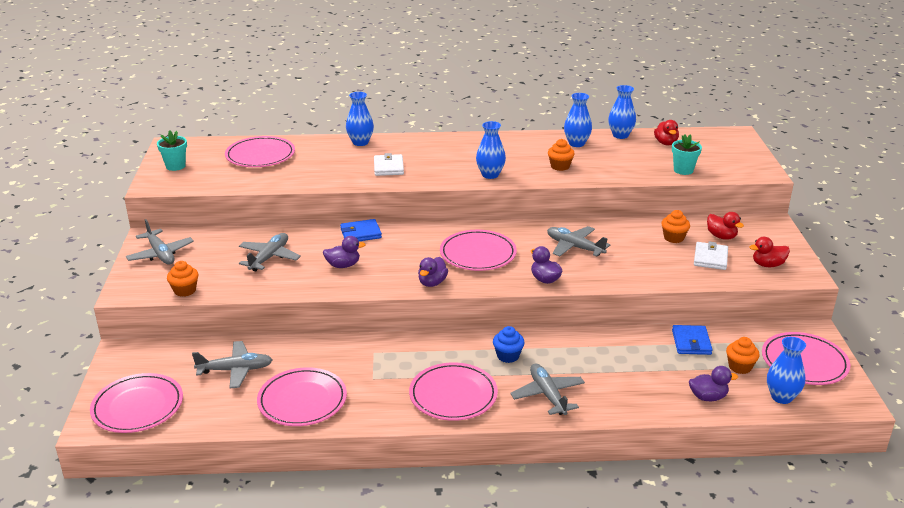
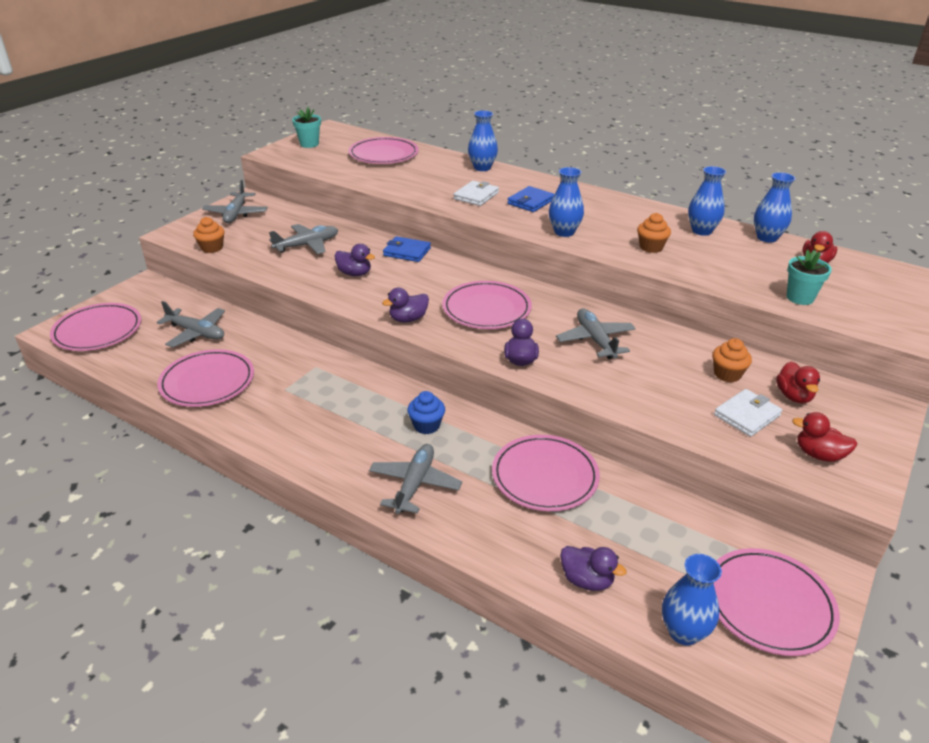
camera: 35 degrees right, 5 degrees up
pink plate [409,363,498,421] -> pink plate moved to [492,435,600,511]
blue wallet [672,325,713,355] -> blue wallet moved to [507,186,555,212]
orange cupcake [726,337,760,374] -> none

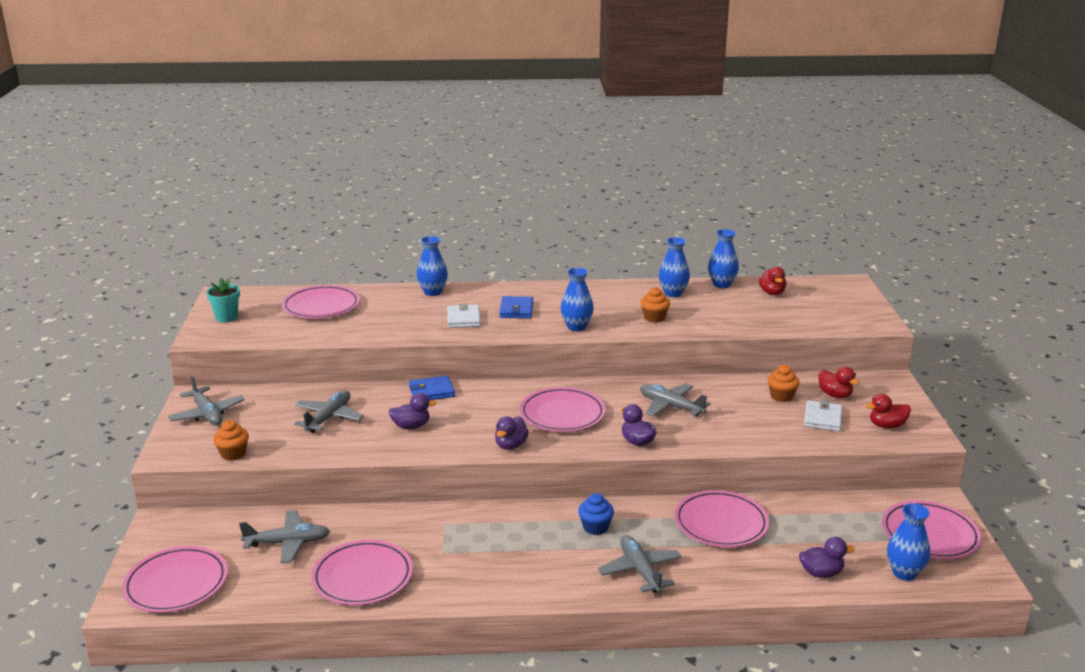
camera: 35 degrees left, 10 degrees down
turquoise flower pot [786,249,832,305] -> none

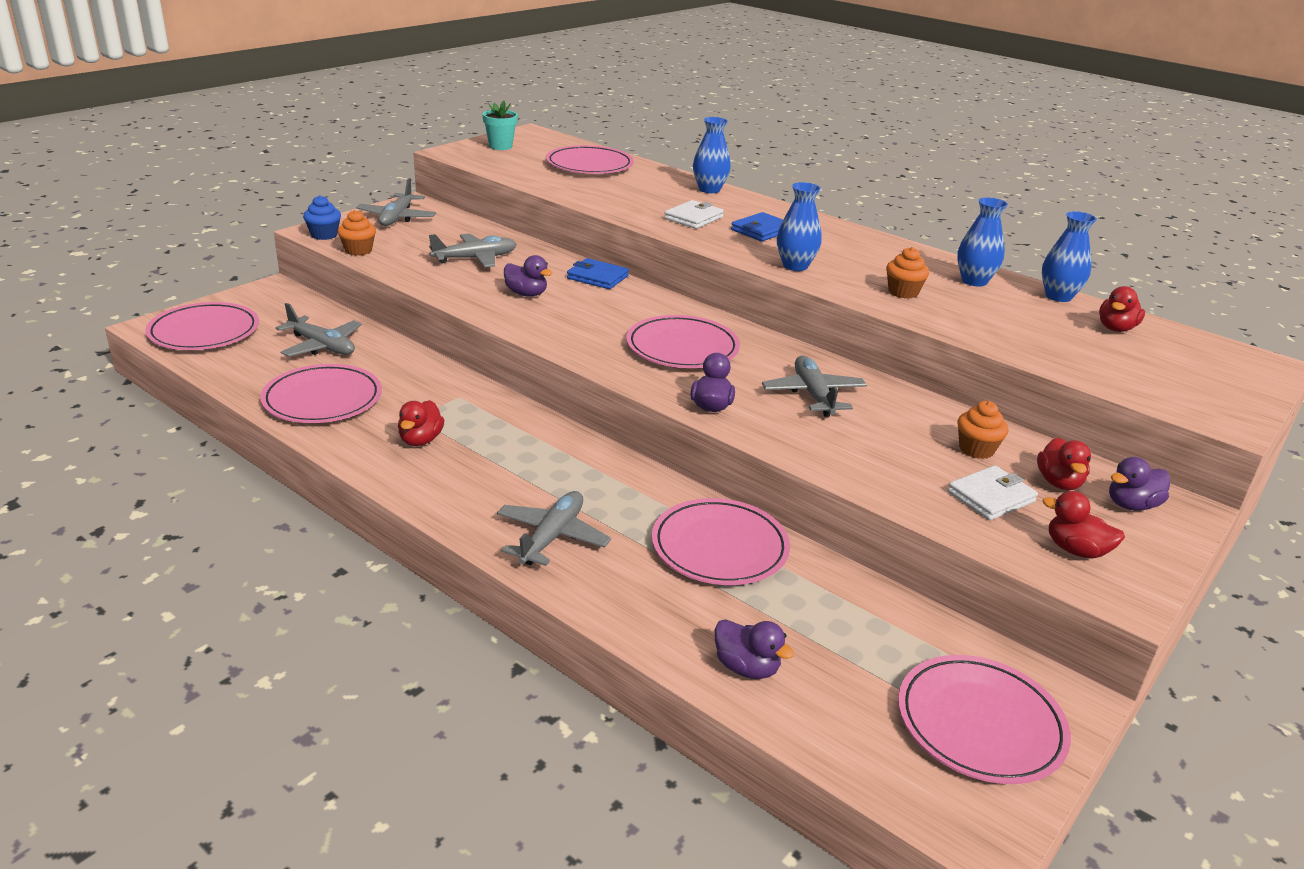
camera: 40 degrees right, 5 degrees up
purple duck [495,416,529,450] -> purple duck moved to [1109,457,1170,510]
blue cupcake [578,493,614,535] -> blue cupcake moved to [303,195,341,240]
blue vase [887,503,930,581] -> none
none -> red duck [398,400,444,446]

